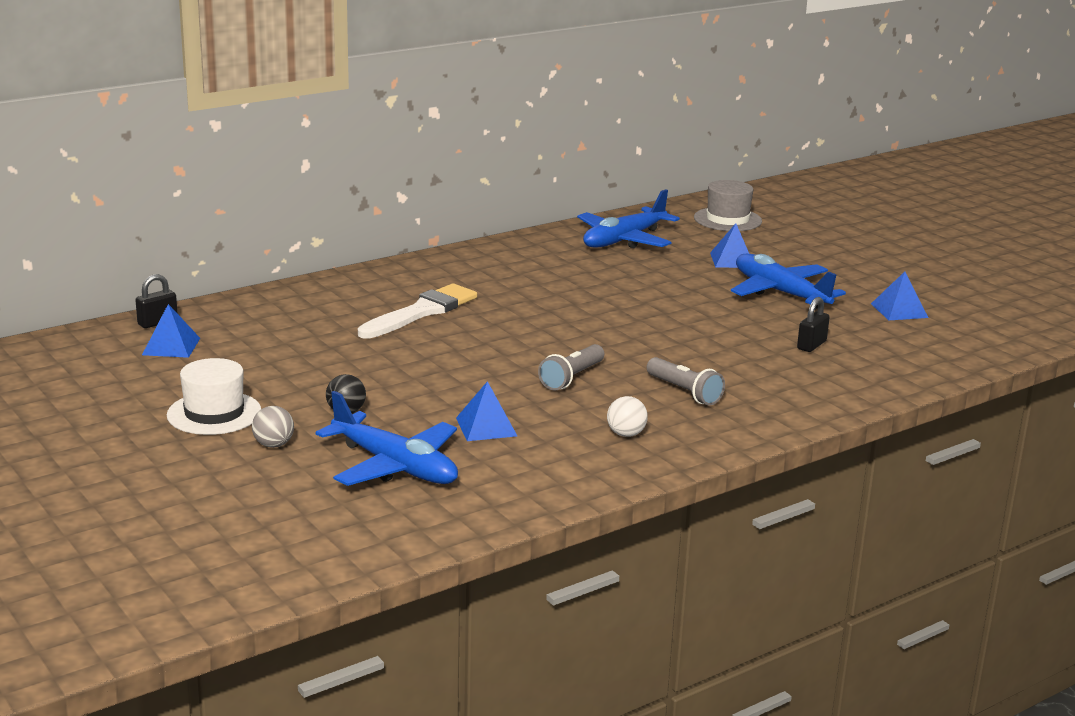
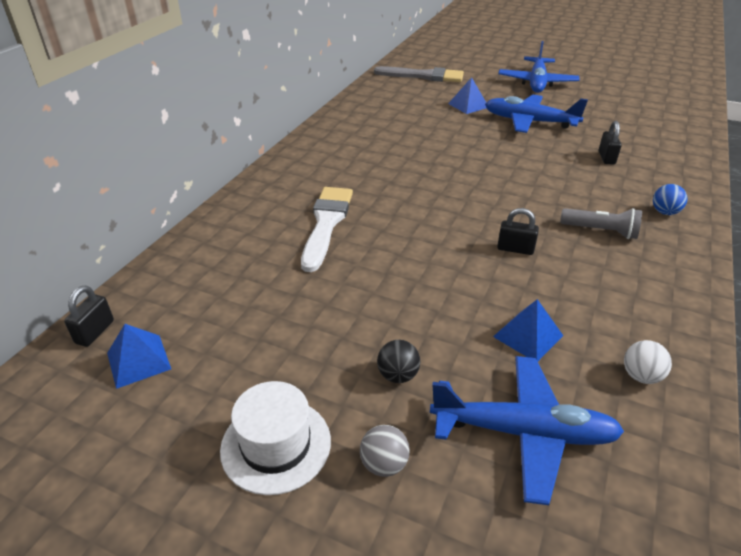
camera: 30 degrees left, 15 degrees up
grey flashlight [538,344,604,390] -> black padlock [497,208,539,255]
blue plane [577,190,680,248] -> blue plane moved to [498,41,580,93]
white ball [607,396,648,437] -> white ball moved to [624,340,672,384]
grey hat [694,180,762,231] -> grey brush [374,66,464,82]
blue pyramid [871,272,928,320] -> none
none -> blue ball [653,184,687,215]

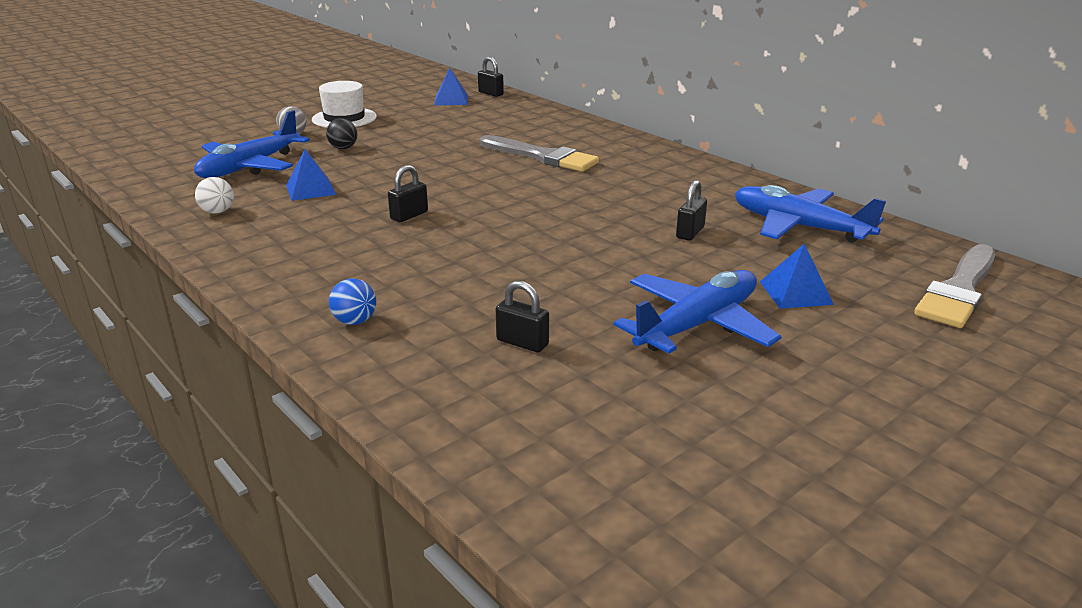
camera: 115 degrees right, 10 degrees down
white brush [301,187,353,272] -> grey brush [480,135,599,172]
blue plane [498,41,580,93] -> blue plane moved to [735,185,886,242]
grey flashlight [560,208,642,239] -> none
none -> black padlock [676,180,707,241]

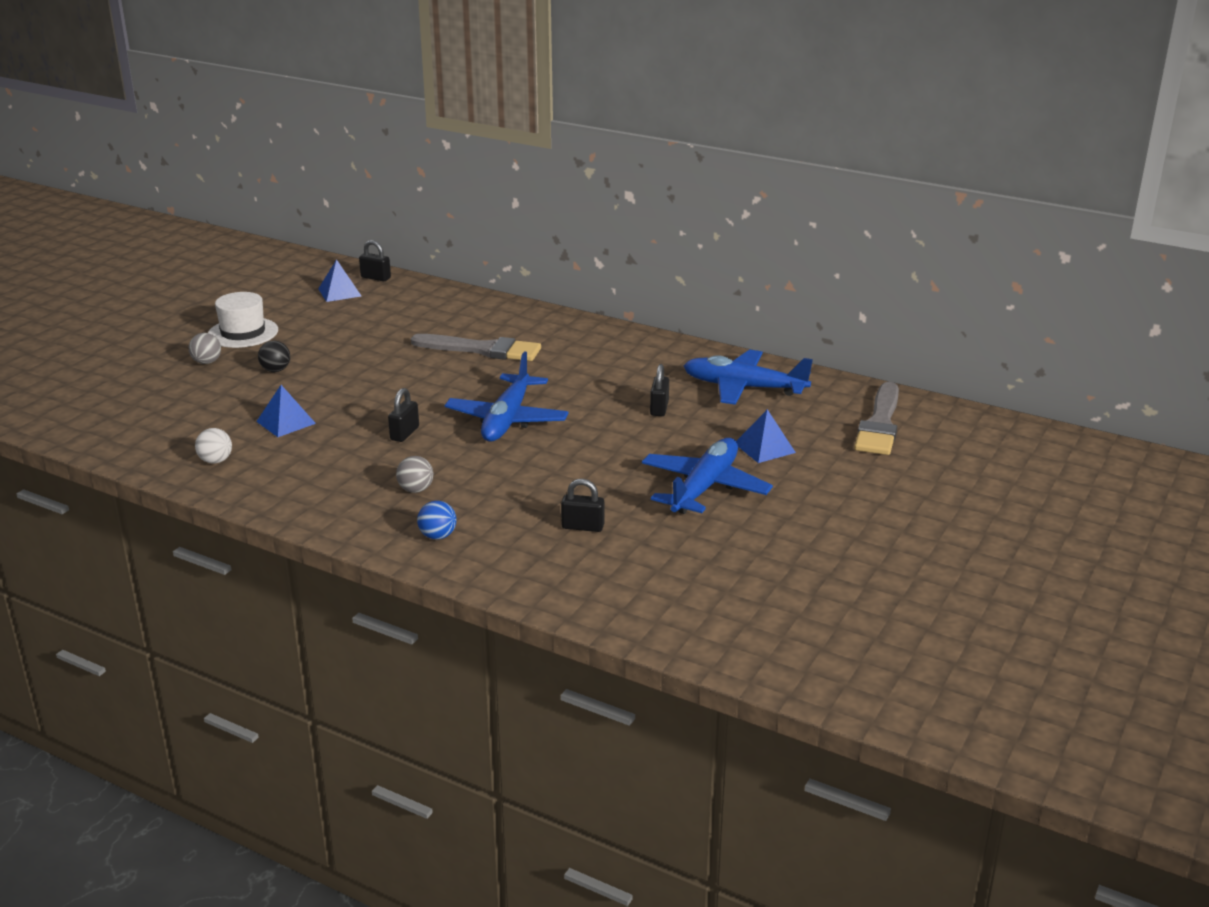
camera: 20 degrees left, 0 degrees up
blue plane [194,110,310,178] -> blue plane moved to [445,352,569,442]
none -> grey ball [396,456,433,493]

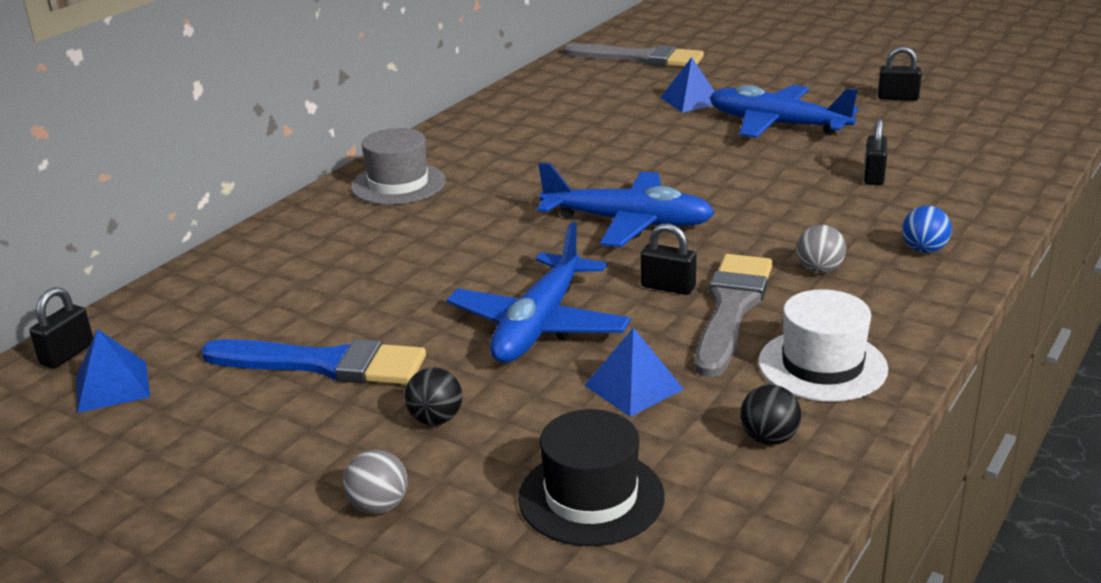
camera: 85 degrees left, 0 degrees up
white ball [195,428,232,464] -> black ball [740,385,801,445]
white hat [208,292,278,348] -> white hat moved to [758,289,888,402]
grey brush [411,334,541,361] -> grey brush moved to [695,254,773,378]
black padlock [650,364,669,416] -> black padlock moved to [878,46,922,101]
blue plane [684,350,813,405] -> blue plane moved to [446,221,631,363]
none -> blue brush [201,339,426,385]
none -> grey hat [351,128,446,205]
none -> black hat [518,409,665,546]

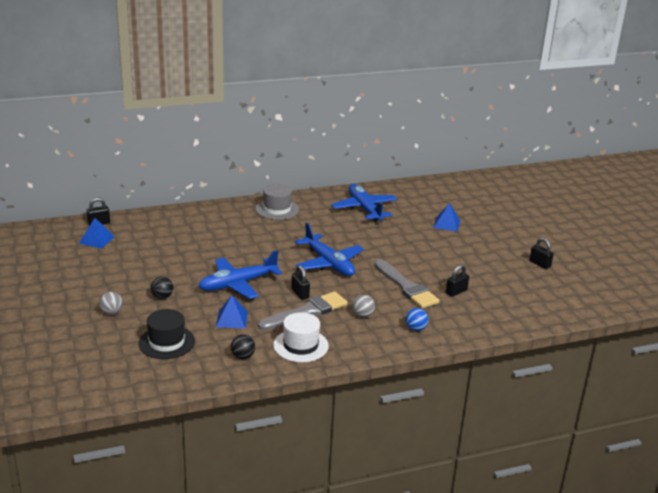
camera: 35 degrees right, 0 degrees up
blue brush [201,339,426,385] -> none
grey brush [563,43,704,67] -> grey brush moved to [375,259,440,309]
blue plane [709,85,859,138] -> blue plane moved to [331,184,397,222]

